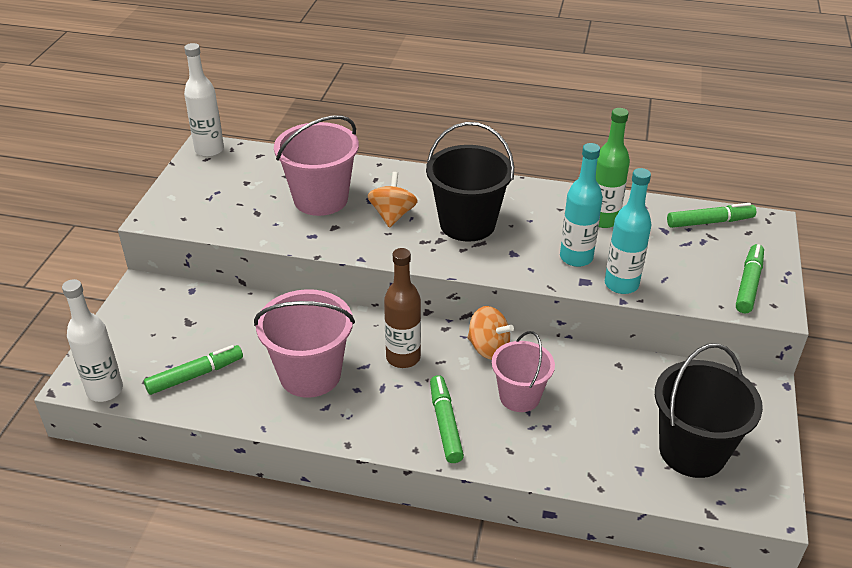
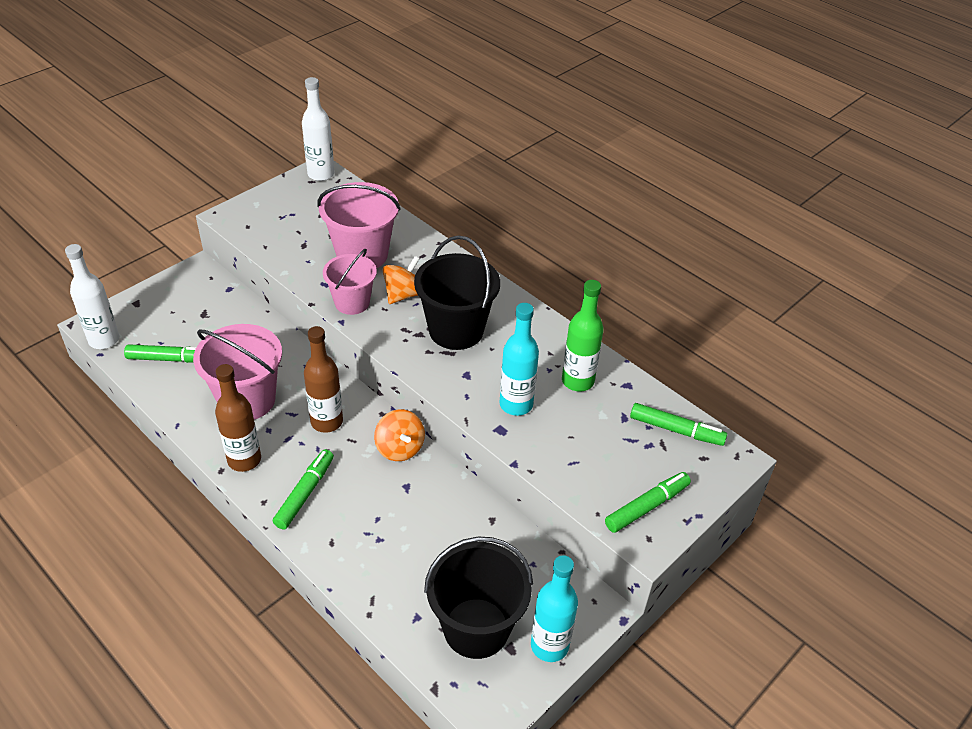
camera: 30 degrees right, 5 degrees up
pink bucket [492,331,555,412] -> pink bucket moved to [323,248,377,315]
turquoise bottle [605,168,651,294] -> turquoise bottle moved to [531,555,578,662]
none -> brown bottle [215,364,261,472]

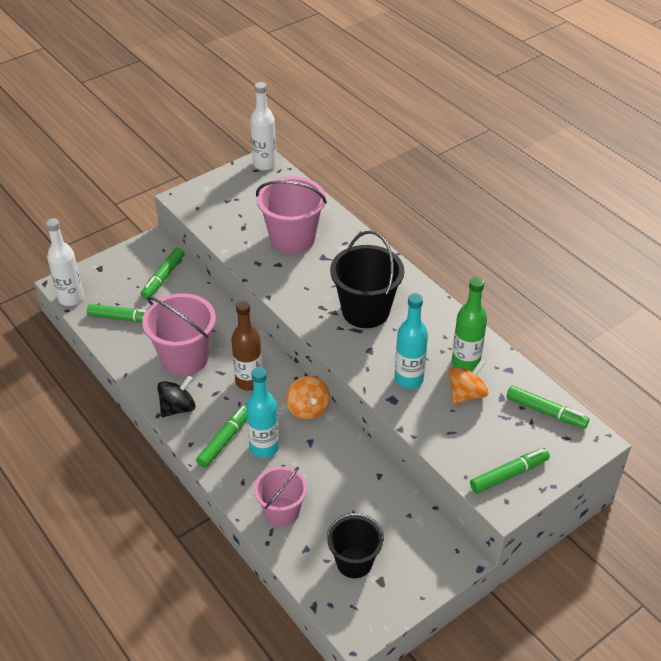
camera: 10 degrees right, 0 degrees up
brown bottle [215,364,261,472] -> black spinning top [157,375,195,417]
pink bucket [323,248,377,315] -> pink bucket moved to [254,466,307,527]
orange spinning top [383,256,419,304] -> orange spinning top moved to [449,360,489,404]
black bucket [424,537,533,659] -> black bucket [326,513,384,578], size x0.65
turquoise bottle [531,555,578,662] -> turquoise bottle moved to [246,367,279,458]
none -> green marker [141,248,184,299]

